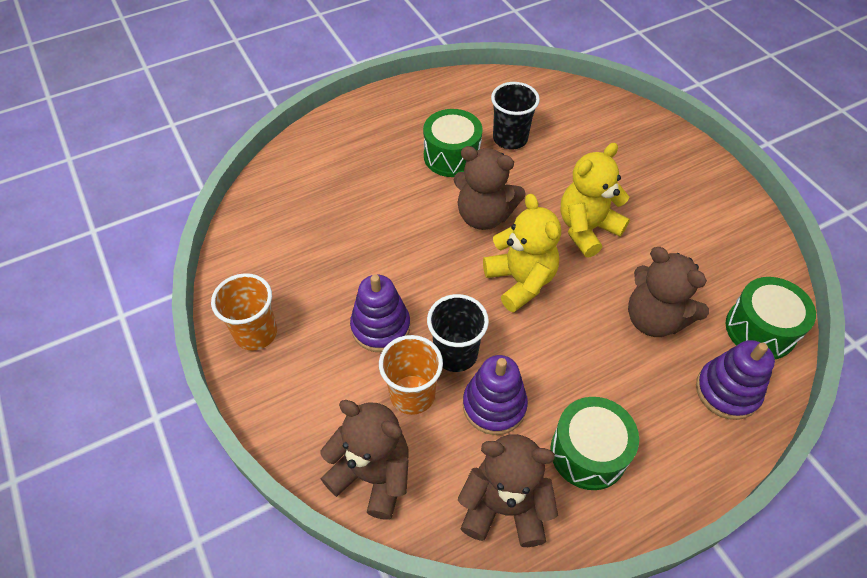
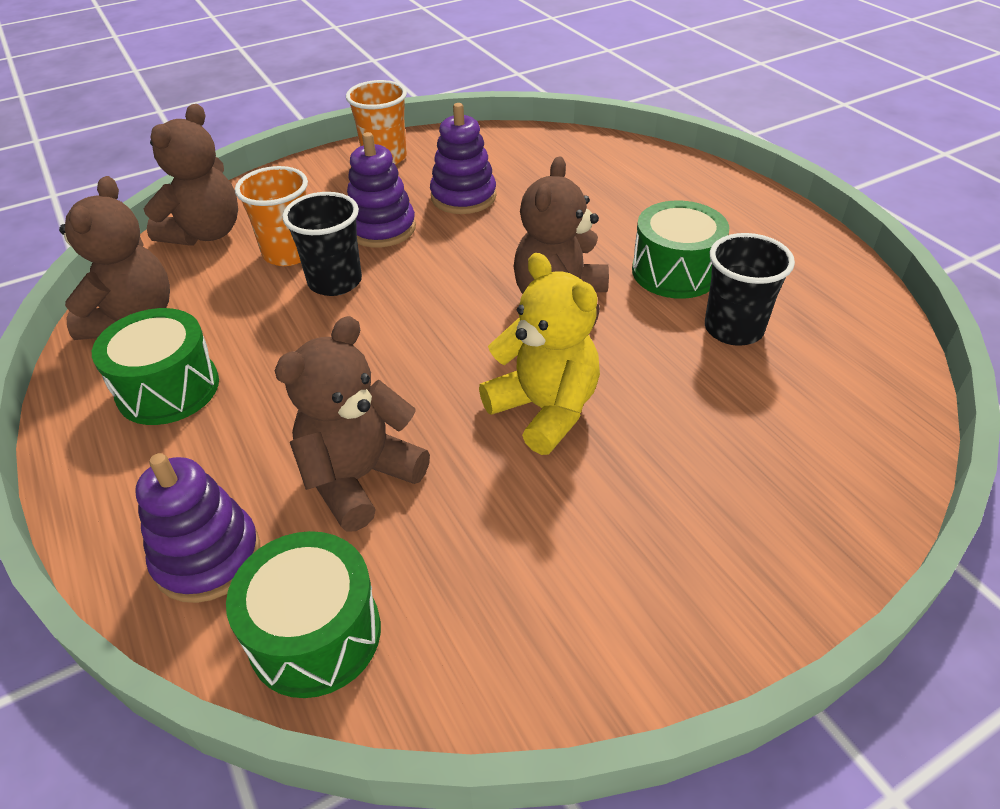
camera: 90 degrees right, 10 degrees down
purple stacking toy [463,355,528,435] -> purple stacking toy moved to [430,103,497,214]
yellow teddy bear [483,194,561,312] -> none

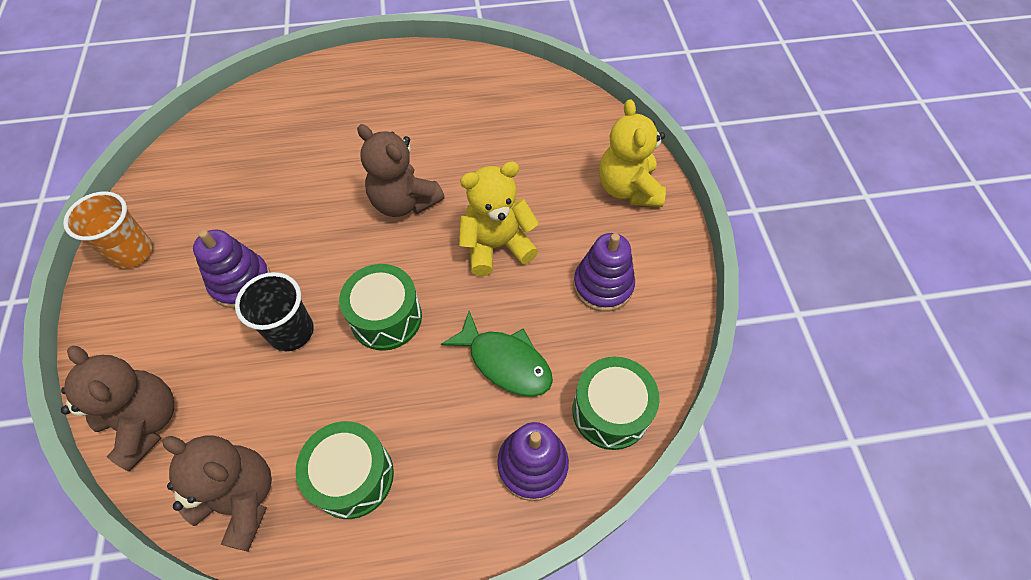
camera: 70 degrees left, 15 degrees up
orange cup [235,166,308,266] -> none
brown teddy bear [275,316,430,532] -> green fish [441,311,553,397]
purple stacking toy [430,103,497,214] -> purple stacking toy moved to [573,233,635,312]
green drum [632,201,729,299] -> green drum moved to [339,264,422,351]
black cup [705,233,795,346] -> none
none -> yellow teddy bear [599,99,666,207]

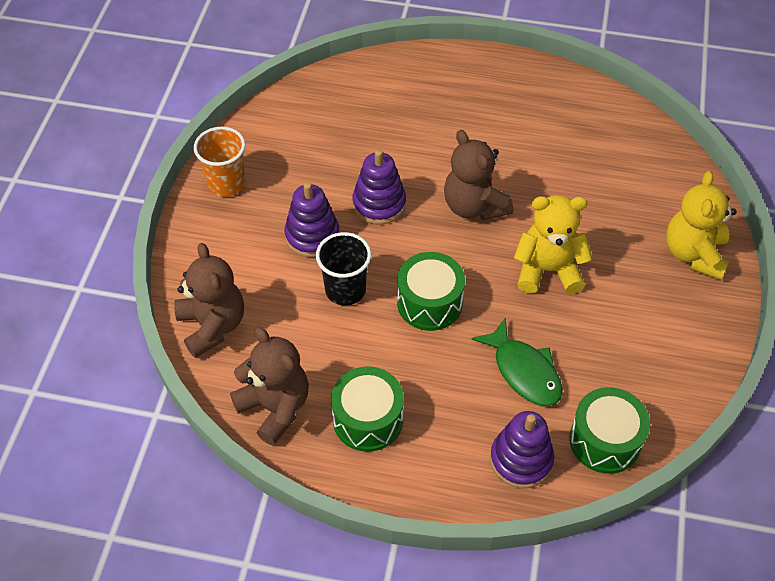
camera: 20 degrees right, 5 degrees down
purple stacking toy [573,233,635,312] -> purple stacking toy moved to [352,150,406,225]

